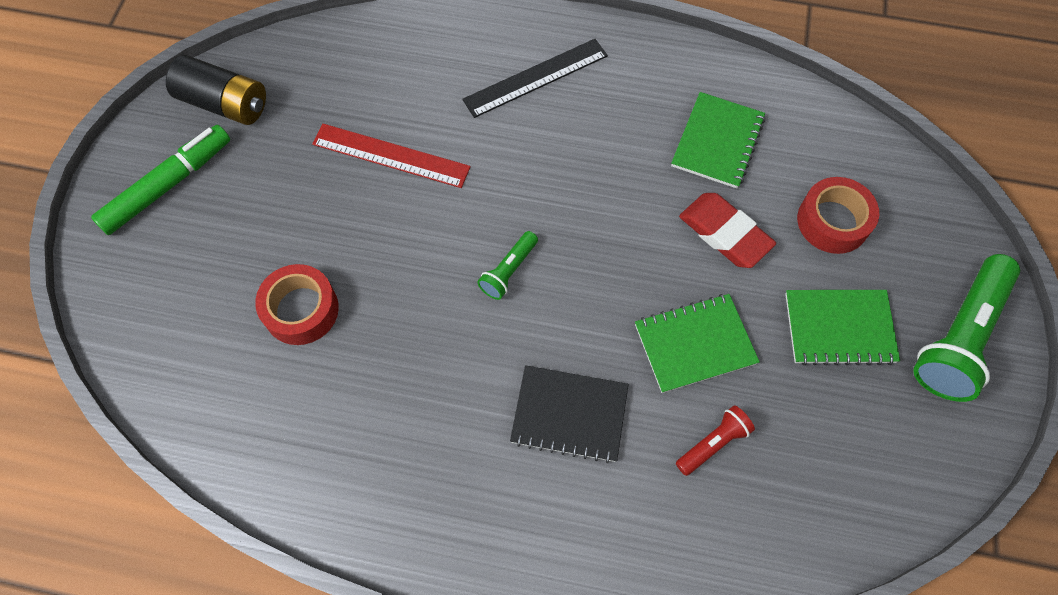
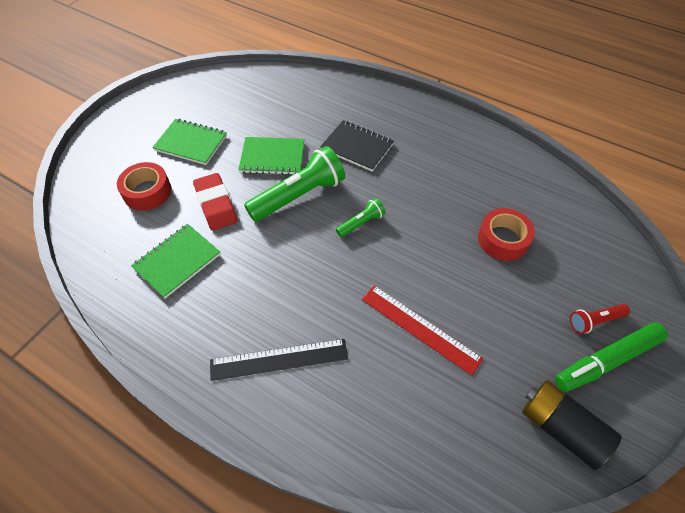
camera: 160 degrees left, 10 degrees down
red flashlight [676,405,755,476] -> red flashlight moved to [570,304,630,334]
green flashlight [913,254,1020,402] -> green flashlight moved to [244,146,345,222]

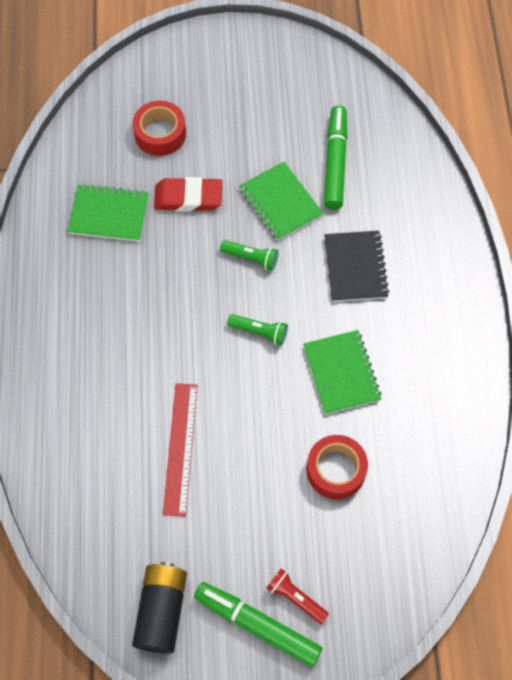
camera: 55 degrees right, 10 degrees up
green notebook [152,119,227,165] -> green notebook moved to [303,330,382,415]
red eraser [193,173,237,231] -> red eraser turned 60 degrees clockwise [154,177,222,212]
black ruler [210,339,348,381] -> none
green flashlight [244,146,345,222] -> green flashlight [220,240,279,271], size x0.50
none -> green marker [324,105,348,210]

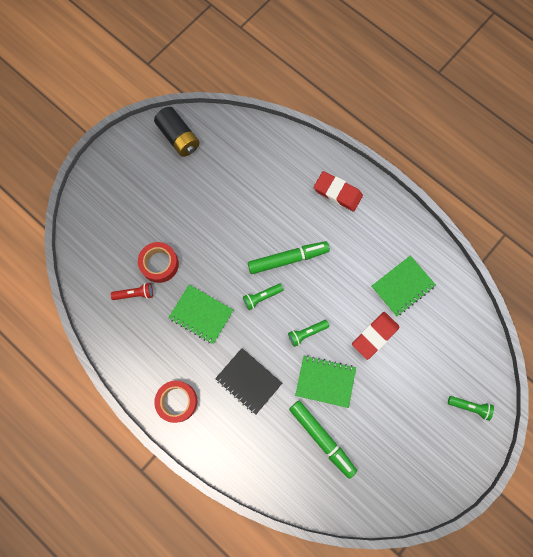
camera: 135 degrees right, 10 degrees up
red tape [132,101,186,156] -> red tape moved to [154,381,197,423]
red ruler [163,383,198,517] -> none
green marker [194,582,322,667] -> green marker moved to [248,241,330,274]
red flashlight [267,568,329,624] -> red flashlight moved to [111,283,153,300]
none -> red eraser [314,171,363,212]
none -> green flashlight [448,396,494,421]

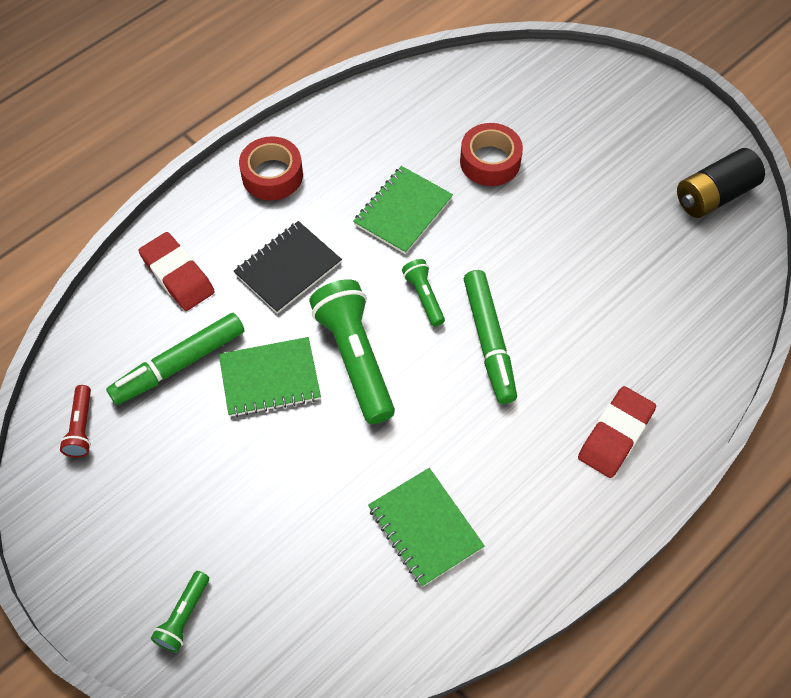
camera: 95 degrees right, 15 degrees down
red flashlight [111,283,153,300] -> red flashlight moved to [60,385,91,457]
green flashlight [288,320,329,347] -> green flashlight [309,279,395,424], size x2.02
green notebook [295,355,356,408] -> green notebook turned 60 degrees clockwise [219,337,321,417]
red eraser [352,312,399,360] -> red eraser moved to [138,232,215,311]

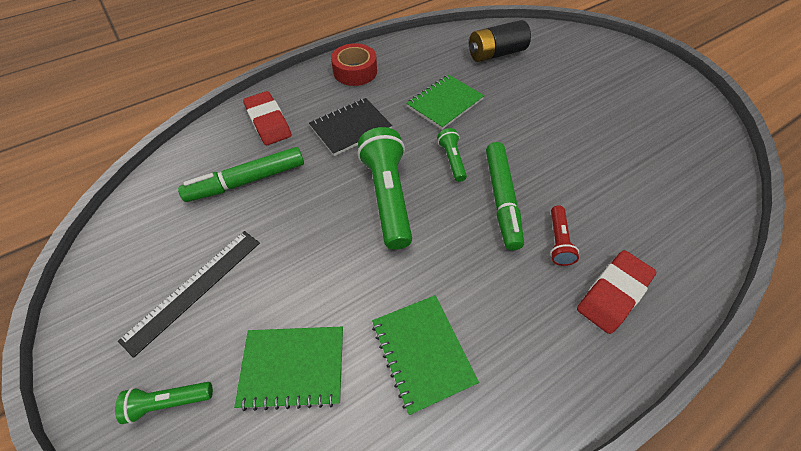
camera: 10 degrees right, 5 degrees down
red flashlight [60,385,91,457] -> red flashlight moved to [550,205,579,266]
green flashlight [151,571,209,653] -> green flashlight turned 45 degrees clockwise [115,382,213,424]
green notebook [219,337,321,417] -> green notebook moved to [234,327,343,411]
red tape [460,123,523,186] -> none
black battery [677,148,765,218] -> black battery moved to [469,20,531,62]
none -> black ruler [118,231,260,358]

